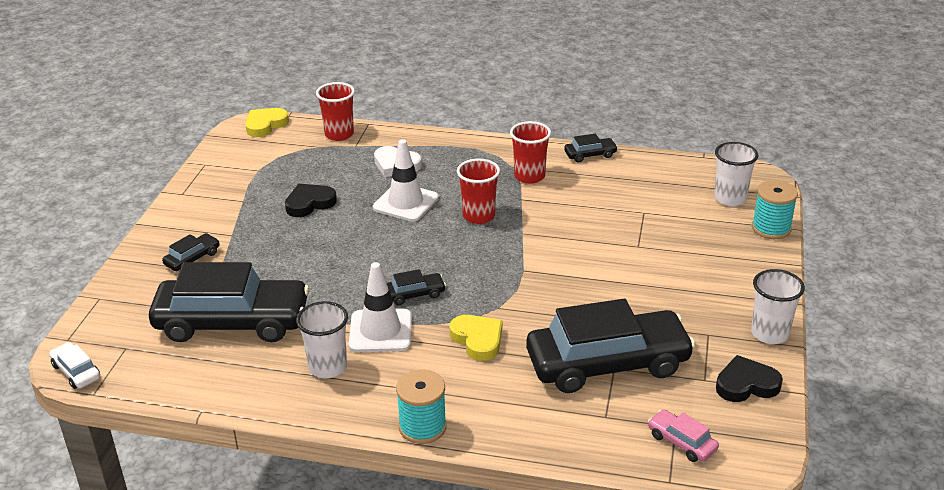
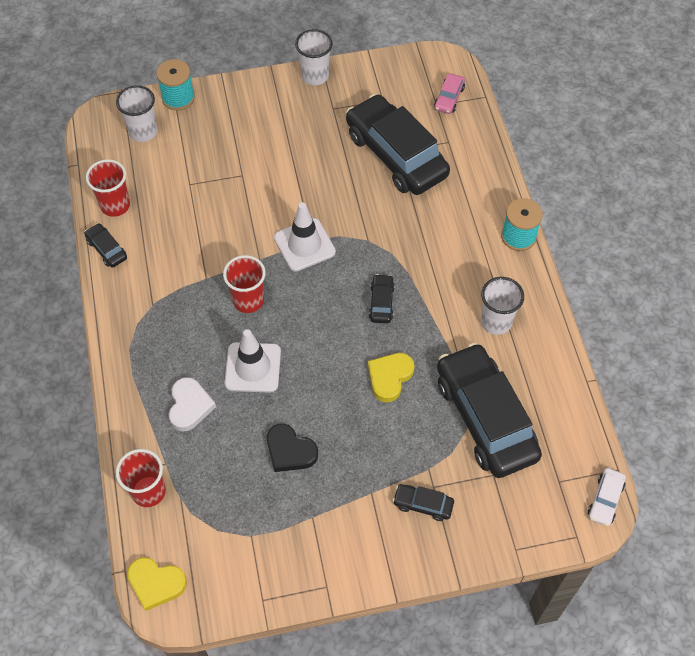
camera: 115 degrees left, 25 degrees up
white traffic cone [349,262,412,352] -> white traffic cone moved to [274,202,336,271]
black car [387,269,446,305] -> black car turned 45 degrees clockwise [369,274,395,323]
yellow heart [450,315,502,361] -> yellow heart moved to [368,353,414,402]
red cup [510,121,551,184] -> red cup moved to [86,159,130,217]
black heart [716,355,783,402] -> none

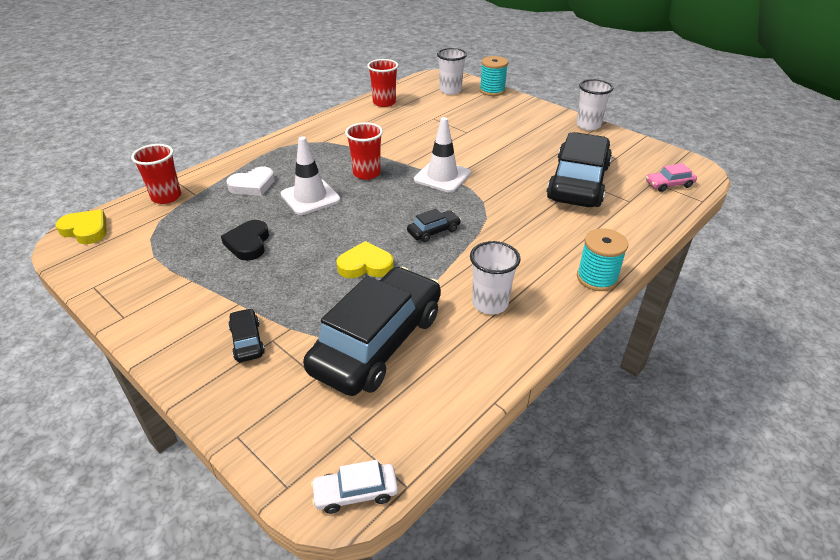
camera: 55 degrees right, 20 degrees down
black car [84,223,127,268] -> none
yellow heart [127,557,187,611] -> yellow heart turned 135 degrees clockwise [56,210,107,244]

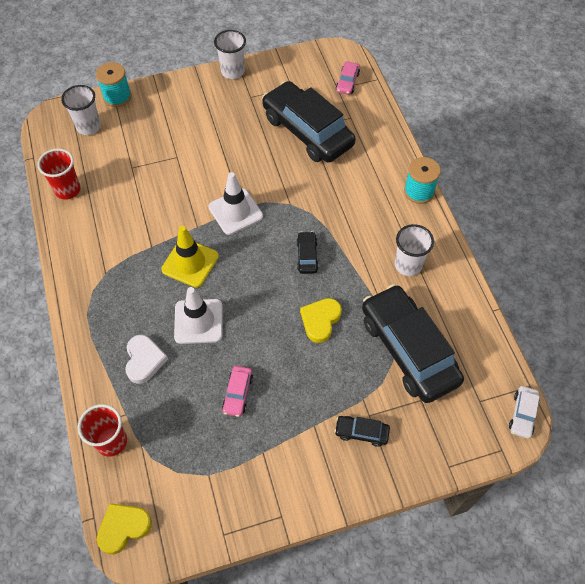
camera: 60 degrees left, 20 degrees up
black heart [221,220,269,261] -> pink car [222,366,253,417]
red cup [345,122,383,180] -> yellow traffic cone [161,226,219,288]

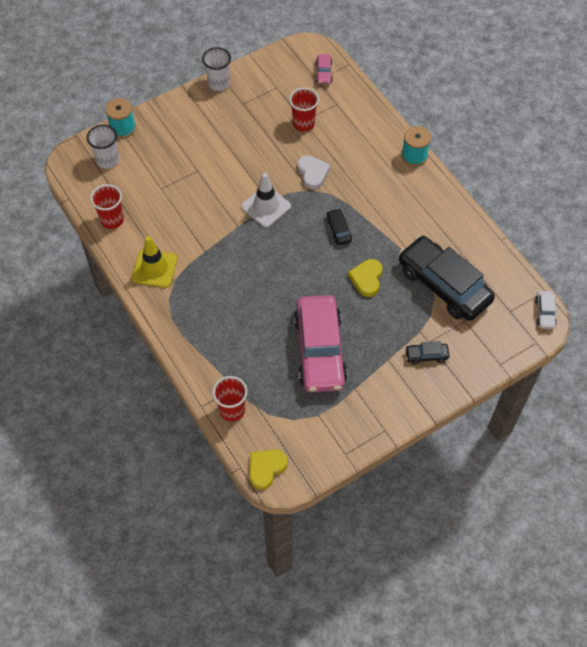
camera: 15 degrees left, 0 degrees up
white heart [125,335,168,384] -> white heart moved to [297,155,330,190]
yellow traffic cone [161,226,219,288] -> yellow traffic cone moved to [132,236,178,288]
white traffic cone [174,287,222,344] -> none
pink car [222,366,253,417] -> pink car [294,295,348,393], size x2.43
black car [262,81,356,163] -> red cup [289,88,319,132]
white cup [395,224,434,276] -> none

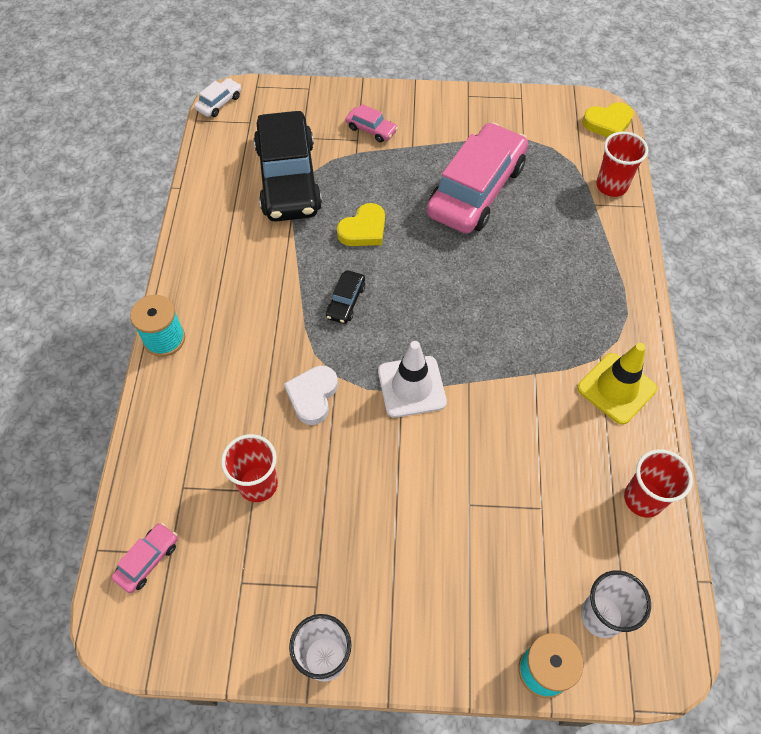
camera: 145 degrees left, 0 degrees up
black car [405,341,449,364] -> pink car [346,104,398,142]

